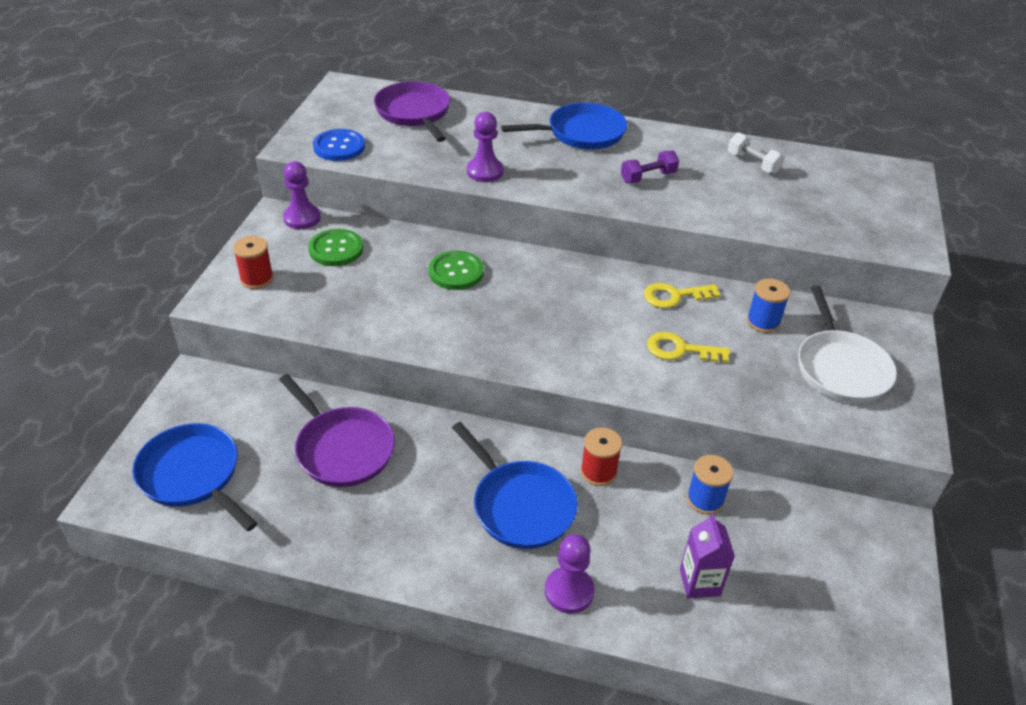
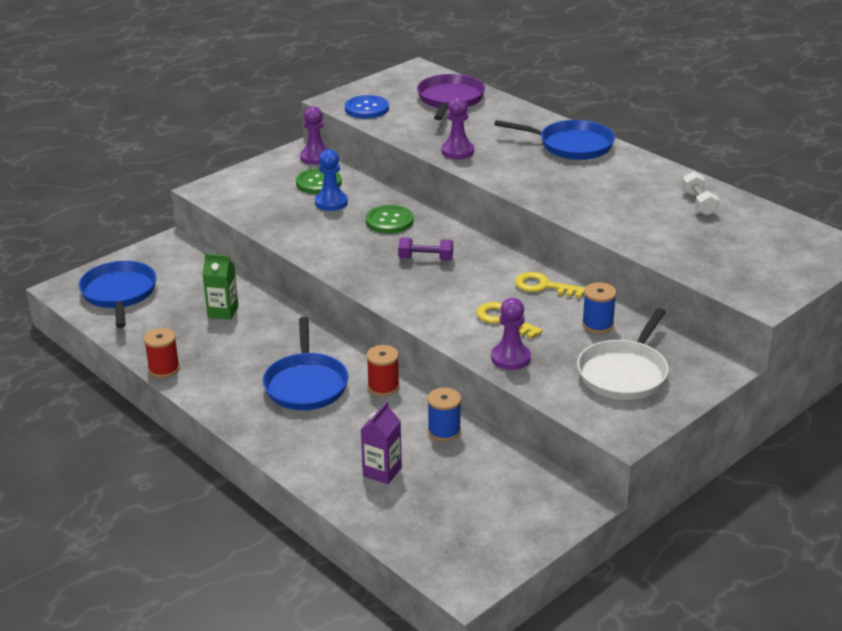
camera: 35 degrees right, 10 degrees down
red spool [233,236,274,289] -> red spool moved to [144,328,180,378]
purple pan [279,374,395,487] -> green carton [202,254,239,320]
purple pawn [545,534,595,614] -> purple pawn moved to [491,298,531,370]
purple dumbbell [621,151,679,184] -> purple dumbbell moved to [398,237,453,261]
none -> blue pawn [315,149,348,211]

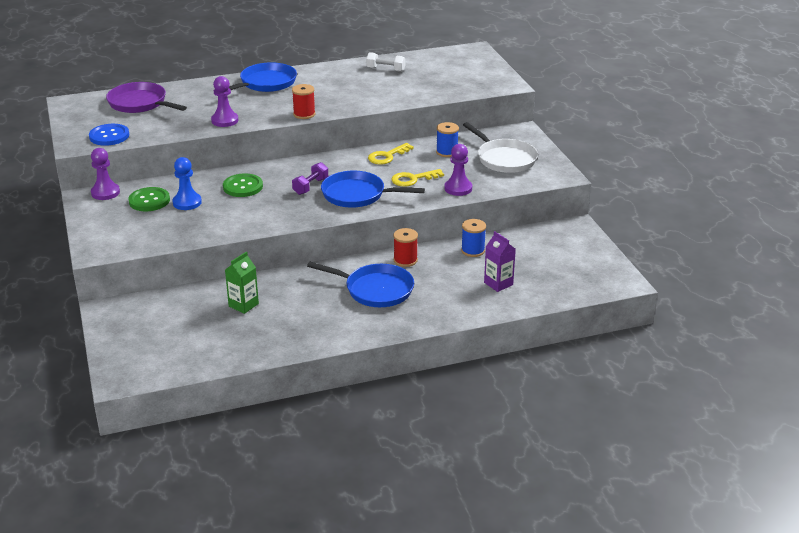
camera: 65 degrees left, 0 degrees up
blue pan [79,261,157,328] -> blue pan moved to [321,171,425,208]
red spool [144,328,180,378] -> red spool moved to [292,84,315,119]

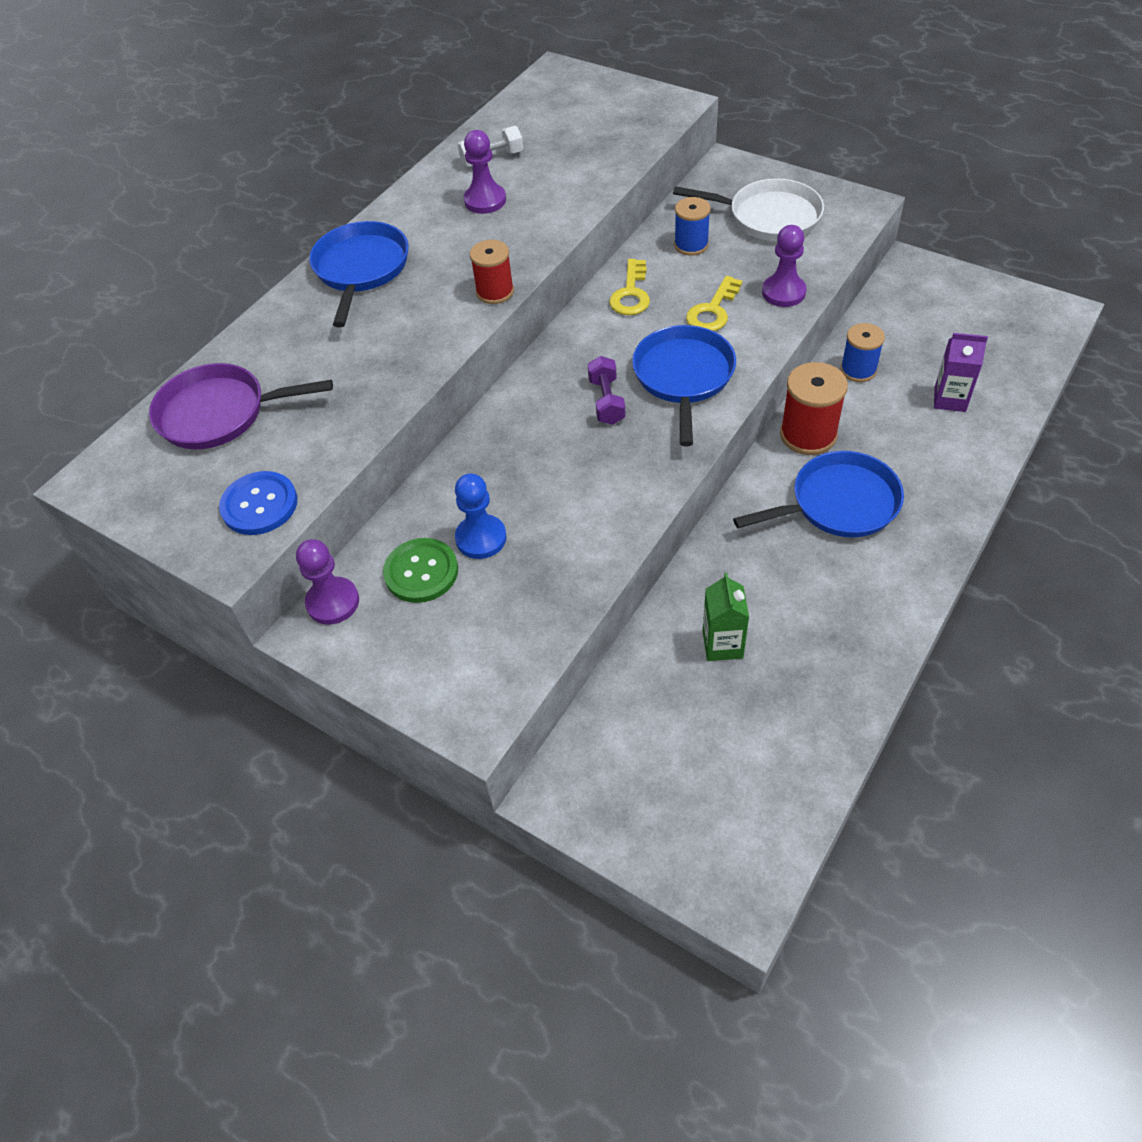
camera: 35 degrees left, 20 degrees up
purple pawn [211,76,238,127] -> purple pawn moved to [464,130,506,214]
green button [223,173,263,197] -> none
blue pan [321,171,425,208] -> blue pan turned 120 degrees clockwise [632,325,736,447]
red spool [393,228,418,267] -> red spool [780,362,848,455], size x1.51

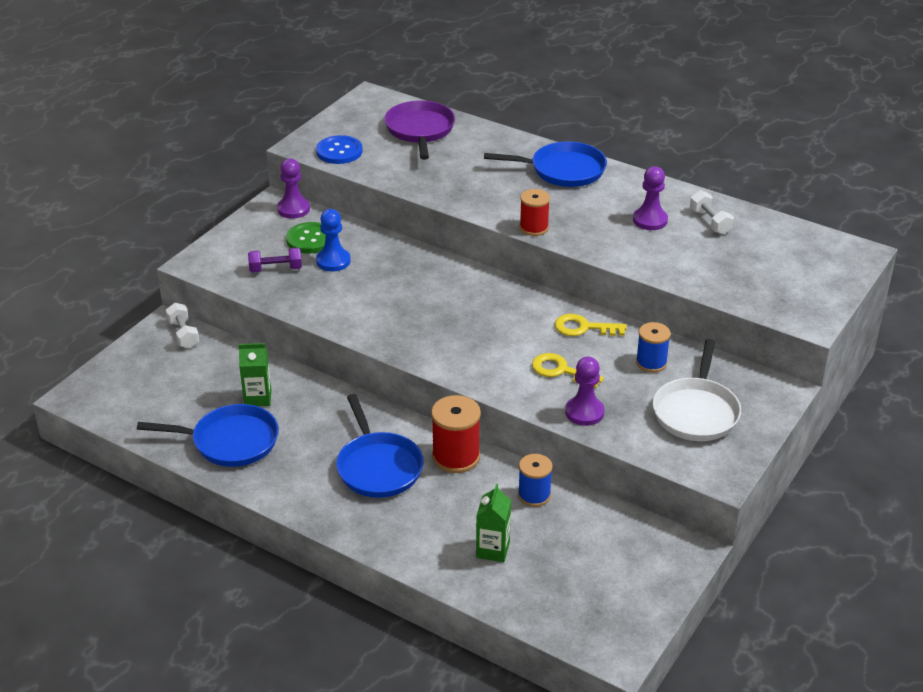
camera: 85 degrees right, 15 degrees down
purple dumbbell [588,356,626,425] -> purple dumbbell moved to [248,248,302,273]
blue pan [632,325,736,447] -> blue pan moved to [137,404,279,467]
purple carton [934,333,988,412] -> green carton [476,484,511,562]
none -> white dumbbell [166,303,199,348]

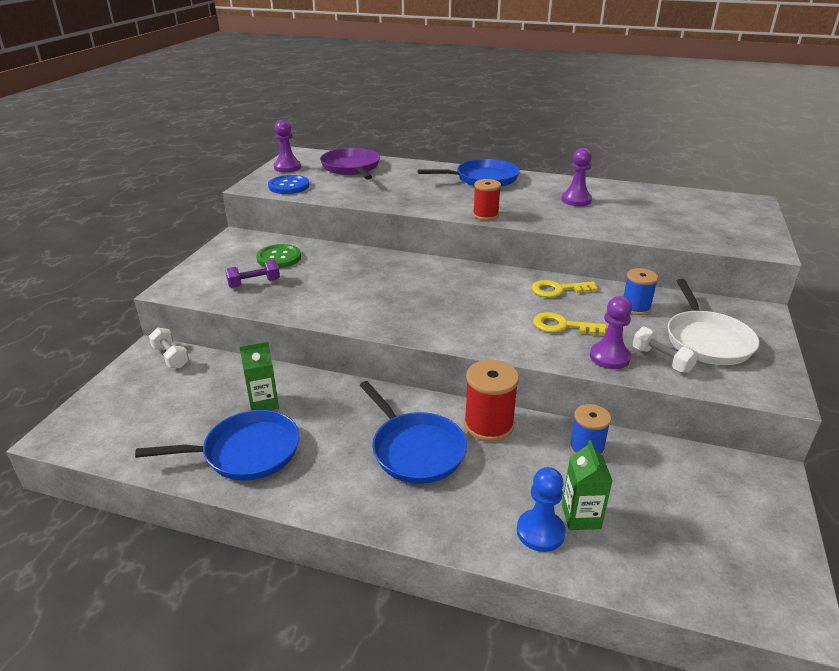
camera: 15 degrees left, 5 degrees down
purple pawn [277,158,310,219] -> purple pawn moved to [274,120,301,172]
blue pawn [316,209,351,271] -> blue pawn moved to [517,467,566,552]
white dumbbell [690,190,734,234] -> white dumbbell moved to [633,326,698,373]

